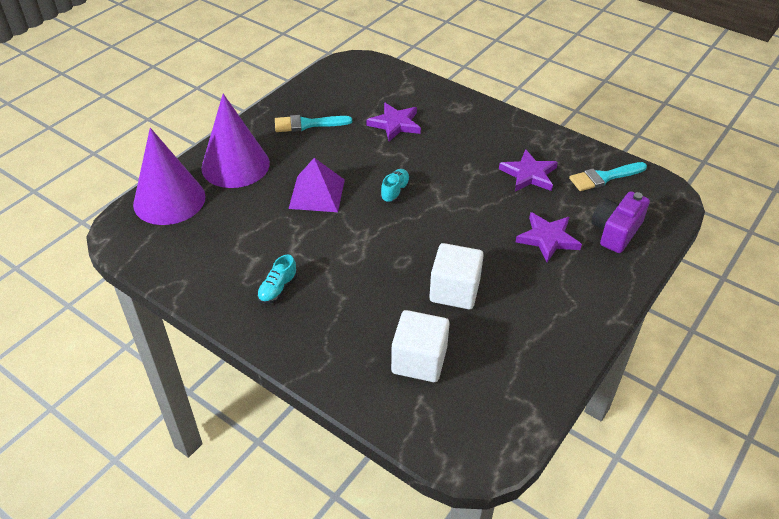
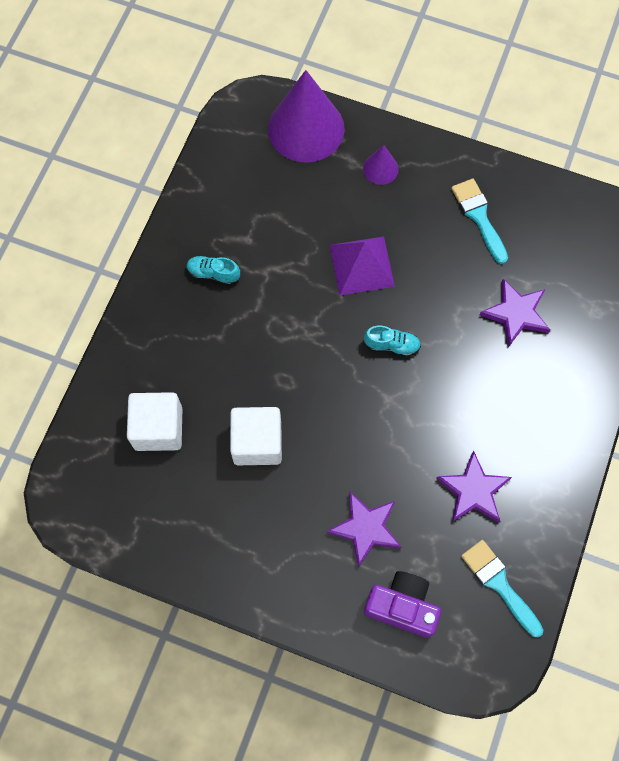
camera: 75 degrees right, 25 degrees up
purple cone [201,94,270,188] -> purple cone [363,145,398,185], size x0.46

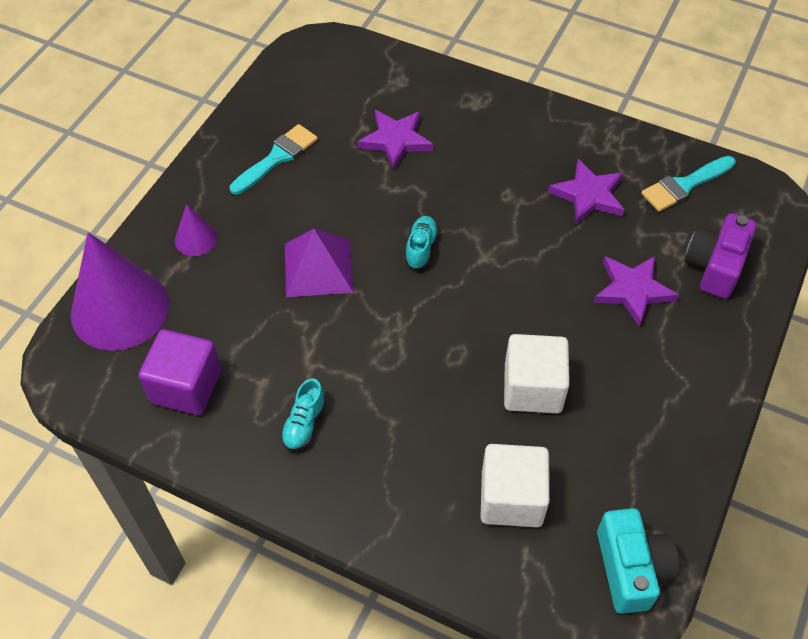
camera: 85 degrees left, 15 degrees down
turquoise brush [452,179,508,264] -> turquoise brush turned 150 degrees clockwise [230,124,318,195]
none -> purple cube [139,329,221,415]
none -> turquoise camera [597,508,679,614]

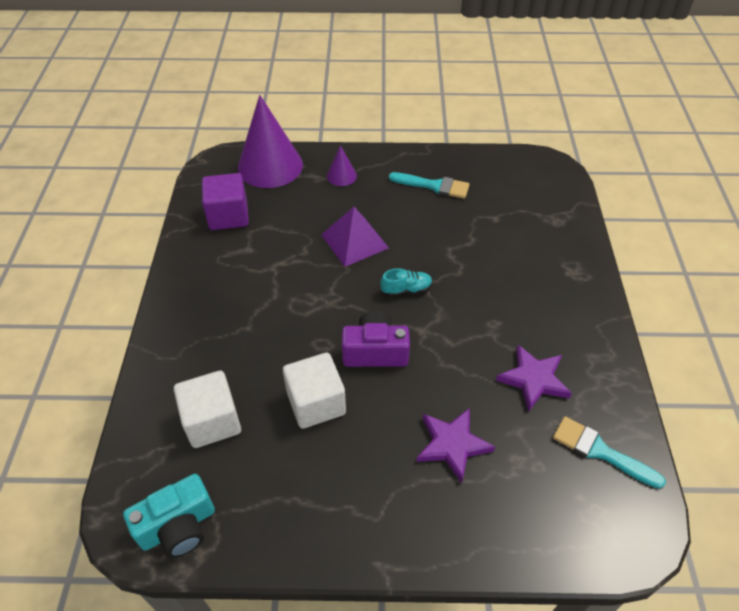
camera: 65 degrees right, 5 degrees down
turquoise shoe [281,378,326,451] -> none
purple star [357,110,433,169] -> none
purple camera [685,213,757,299] -> purple camera moved to [342,311,410,367]

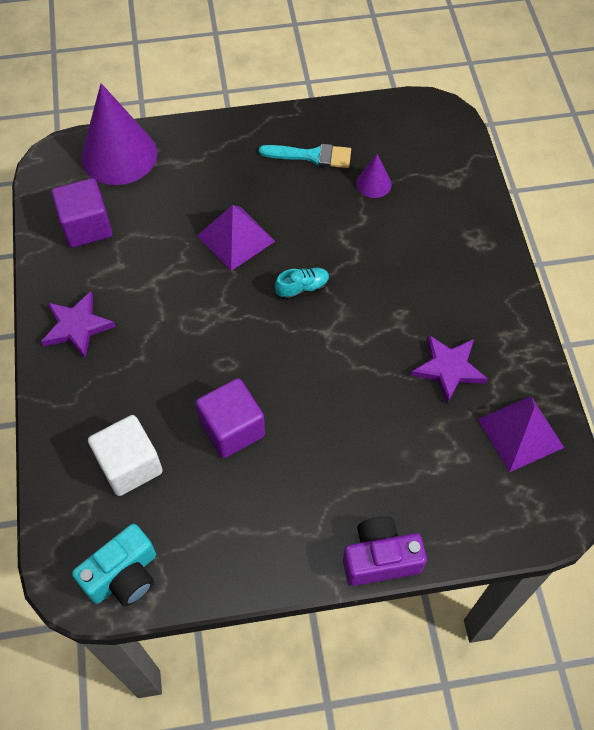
camera: 10 degrees left, 10 degrees up
white cube [283,353,346,429] -> purple cube [196,378,265,458]
purple cone [327,145,357,186] -> purple cone moved to [356,154,391,198]
purple camera [342,311,410,367] -> purple camera moved to [343,516,427,586]
purple star [416,408,495,483] -> purple star moved to [41,291,116,358]
turquoise brush [553,416,666,489] -> purple pyramid [478,396,564,472]

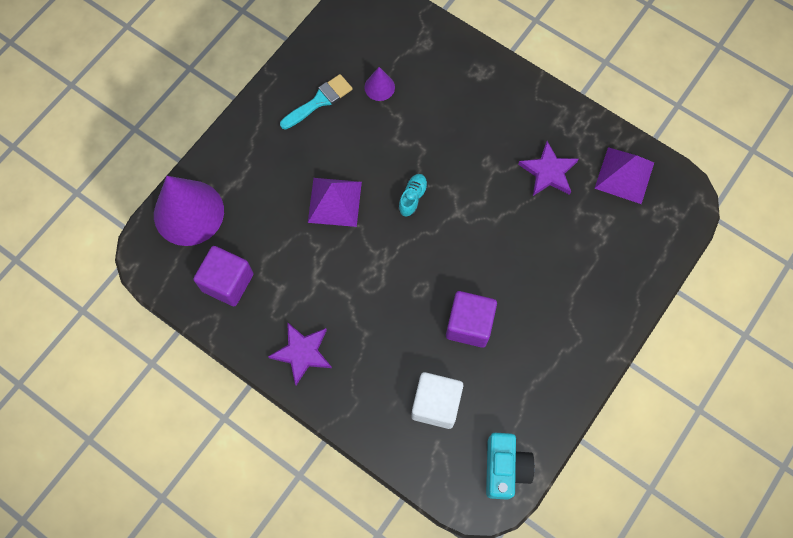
camera: 45 degrees left, 10 degrees up
purple camera [343,516,427,586] -> none

